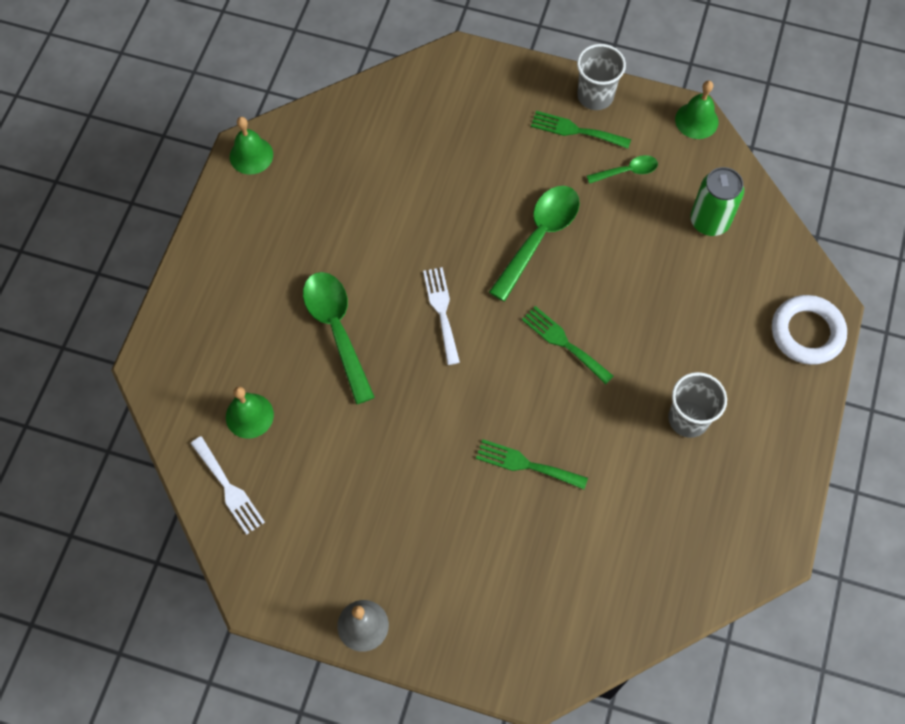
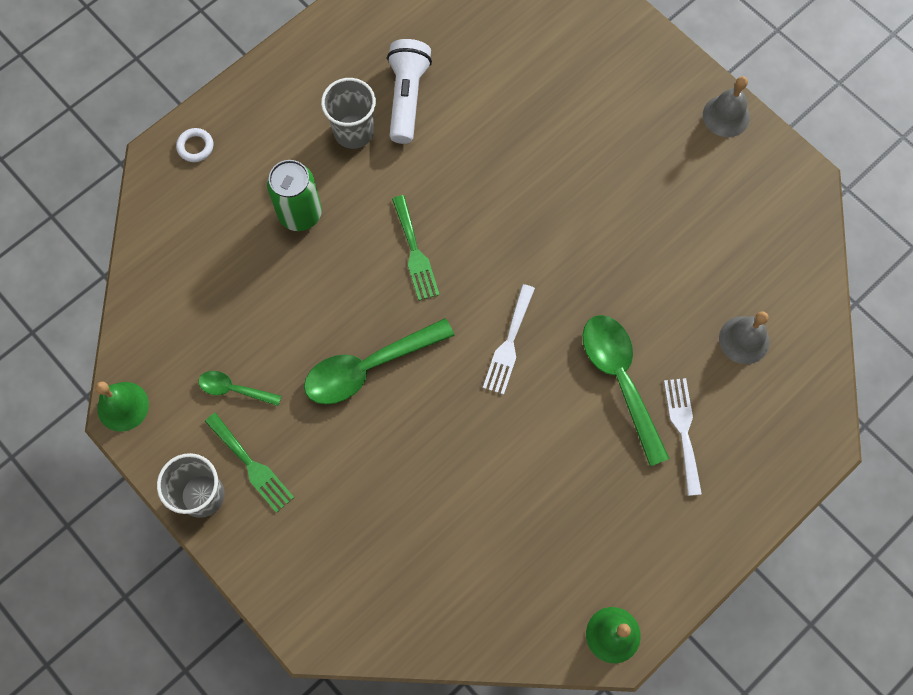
camera: 150 degrees left, 5 degrees up
white fork [191,436,265,534] -> white fork moved to [664,378,702,496]
green bell [226,386,274,439] -> grey bell [719,311,769,364]
green spoon [303,272,375,404] -> green spoon turned 150 degrees clockwise [583,315,670,466]
green fork [476,439,588,489] -> none
green can [690,167,744,236] -> green can moved to [267,160,322,231]
white ring [772,295,847,365] -> white ring [176,128,213,162], size x0.49
none -> white flashlight [387,39,432,144]

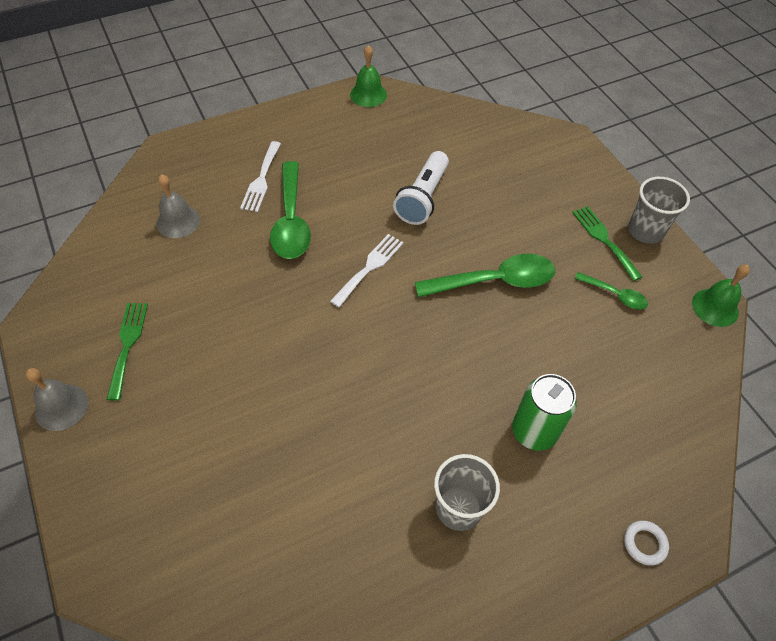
camera: 165 degrees left, 15 degrees down
white flashlight [387,39,432,144] -> white flashlight moved to [393,151,449,225]
green fork [392,195,440,301] -> green fork moved to [107,303,148,401]

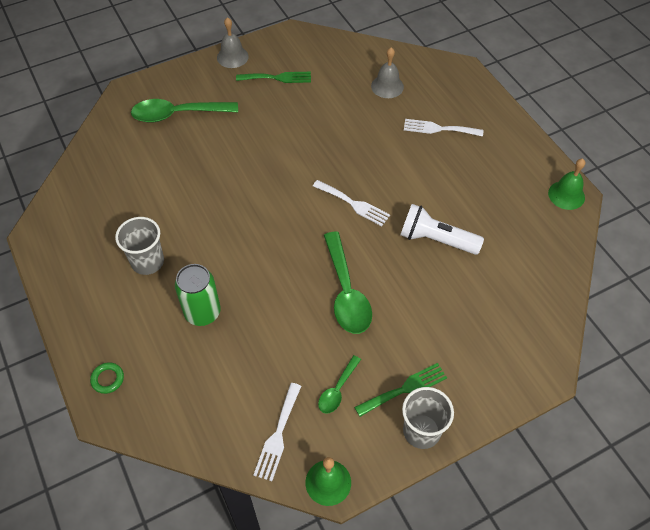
camera: 90 degrees right, 0 degrees up
green spoon [270,161,311,259] -> green spoon moved to [131,99,238,123]
white ring [624,521,669,565] -> green ring [90,362,124,394]
none -> white fork [253,383,301,481]

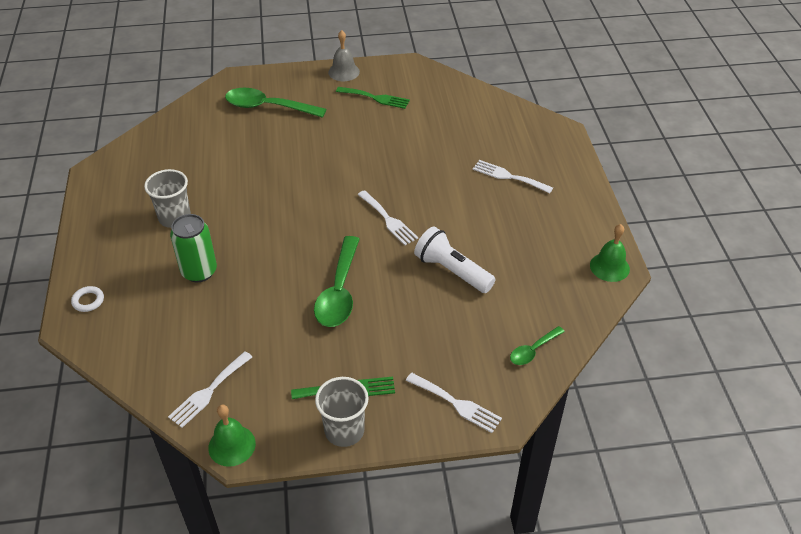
camera: 20 degrees right, 10 degrees down
green ring [90,362,124,394] -> white ring [71,286,104,312]
green spoon [318,355,361,414] -> green spoon moved to [510,326,565,365]
grey bell [371,47,404,98] -> none
none -> white fork [406,373,502,433]

